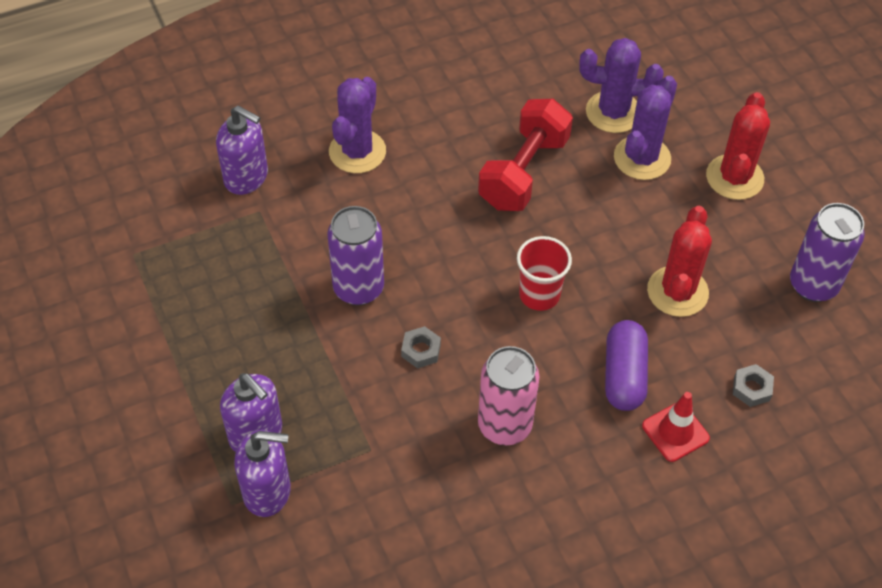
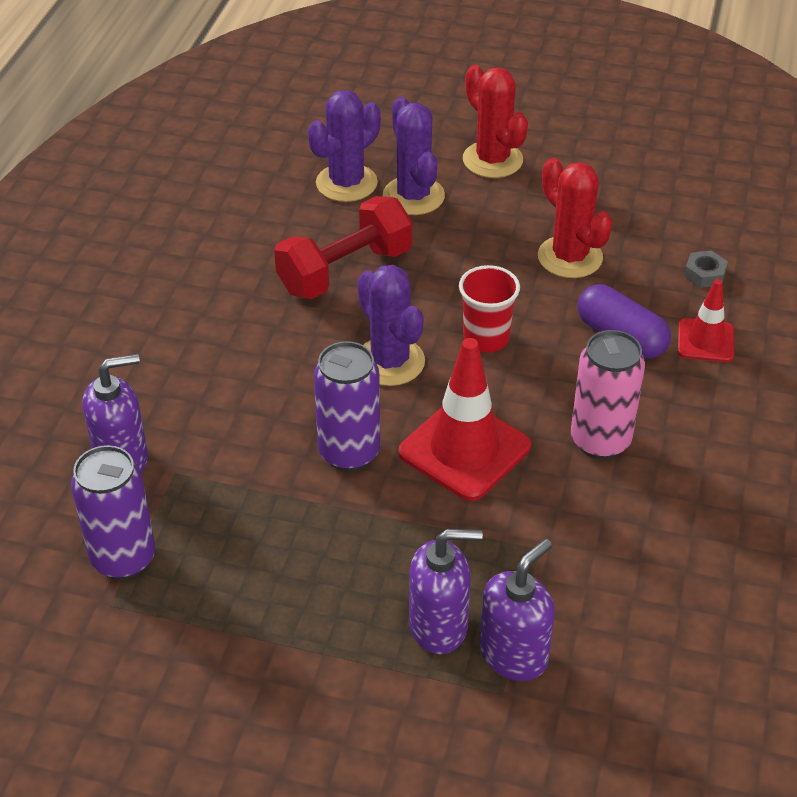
camera: 50 degrees left, 10 degrees down
purple cactus [329,77,386,173] -> purple cactus moved to [357,265,425,386]
grey nut [401,326,441,369] -> red traffic cone [399,338,531,501]
red dumbbell [478,99,573,211] -> red dumbbell turned 75 degrees clockwise [274,196,412,299]
purple can [790,203,865,302] -> purple can moved to [71,445,155,579]

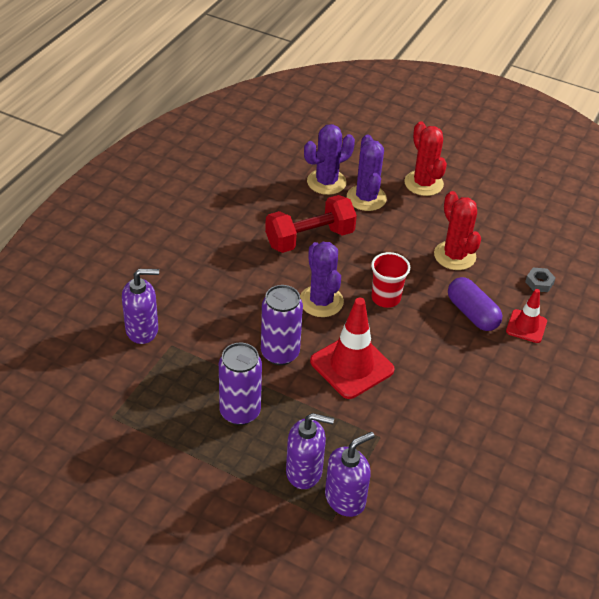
camera: 10 degrees right, 0 degrees up
purple can [71,445,155,579] -> purple can moved to [219,343,262,425]
pink can [571,330,645,459] -> none

